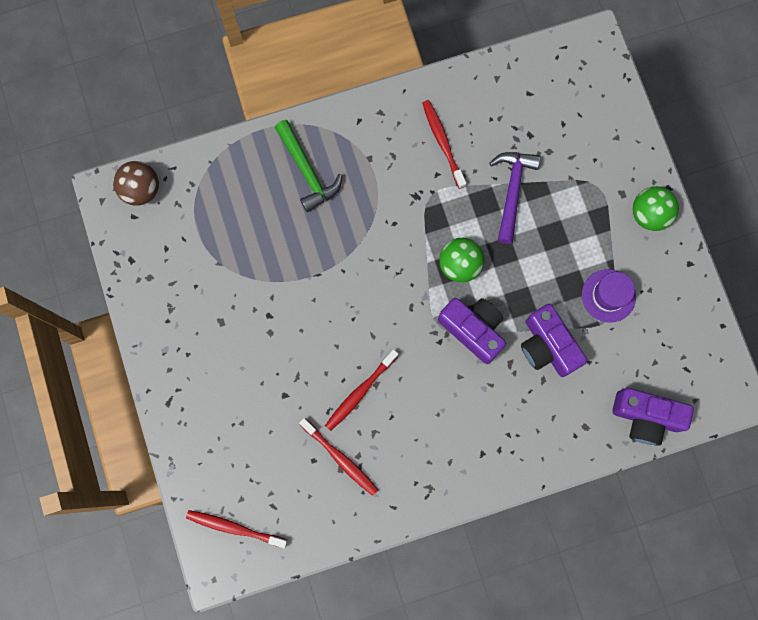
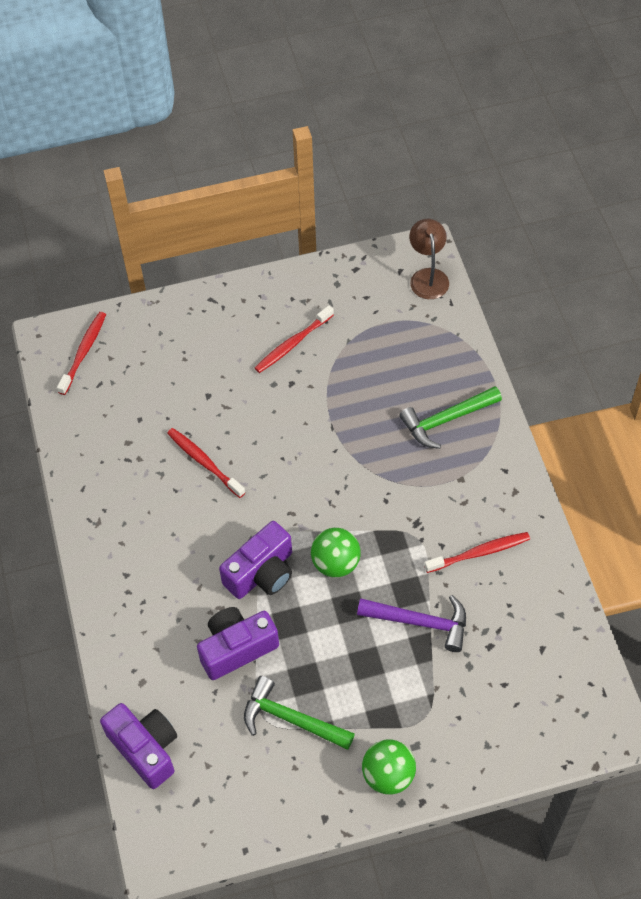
camera: 95 degrees right, 20 degrees down
brown ball [113,161,159,206] -> brown lamp [409,219,449,299]
red toothbrush [299,418,378,496] -> red toothbrush moved to [255,305,334,373]
purple hat [582,269,636,323] -> green hammer [244,676,355,750]
purple camera [612,388,694,446] -> purple camera turned 120 degrees clockwise [100,703,177,789]

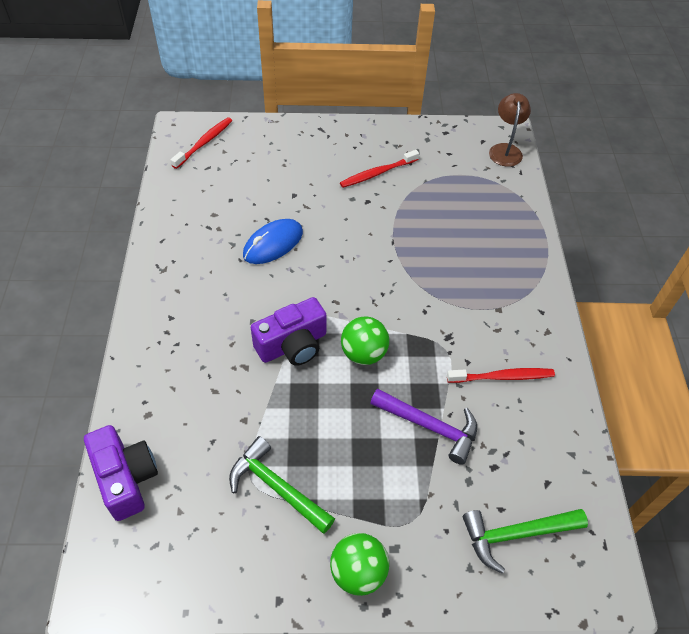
camera: 10 degrees right, 5 degrees down
red toothbrush [167,428,246,498] -> blue mouse [243,219,303,264]
purple camera [197,607,279,680] -> none
green hammer [399,386,502,449] -> green hammer moved to [463,509,588,574]

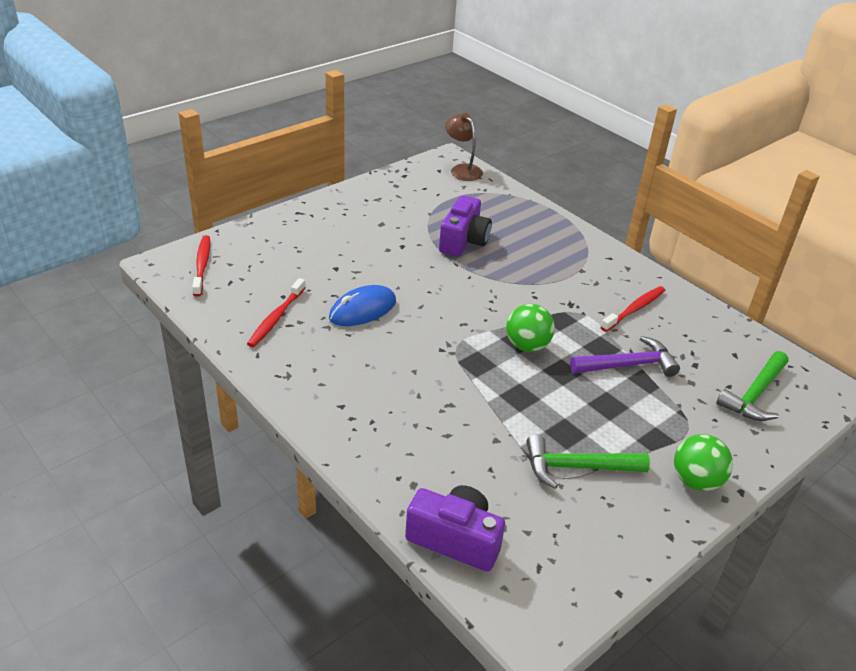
camera: 40 degrees left, 15 degrees down
blue mouse [243,219,303,264] -> blue mouse turned 45 degrees clockwise [329,285,396,326]
purple camera [251,297,327,366] -> purple camera moved to [439,195,492,257]
red toothbrush [340,150,419,188] -> red toothbrush moved to [247,278,306,347]

